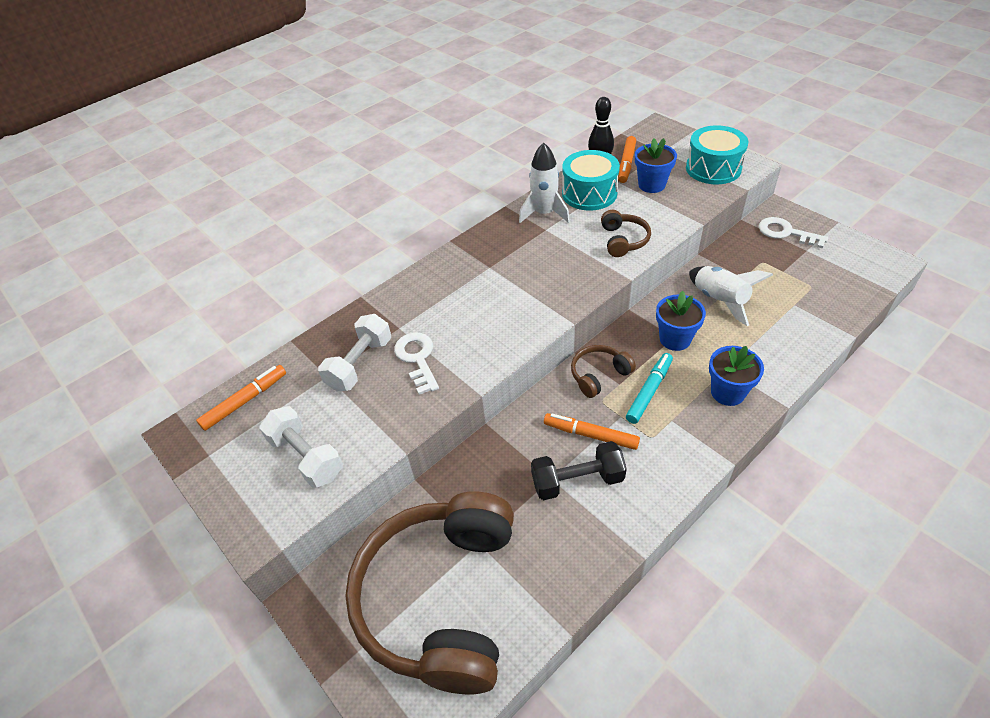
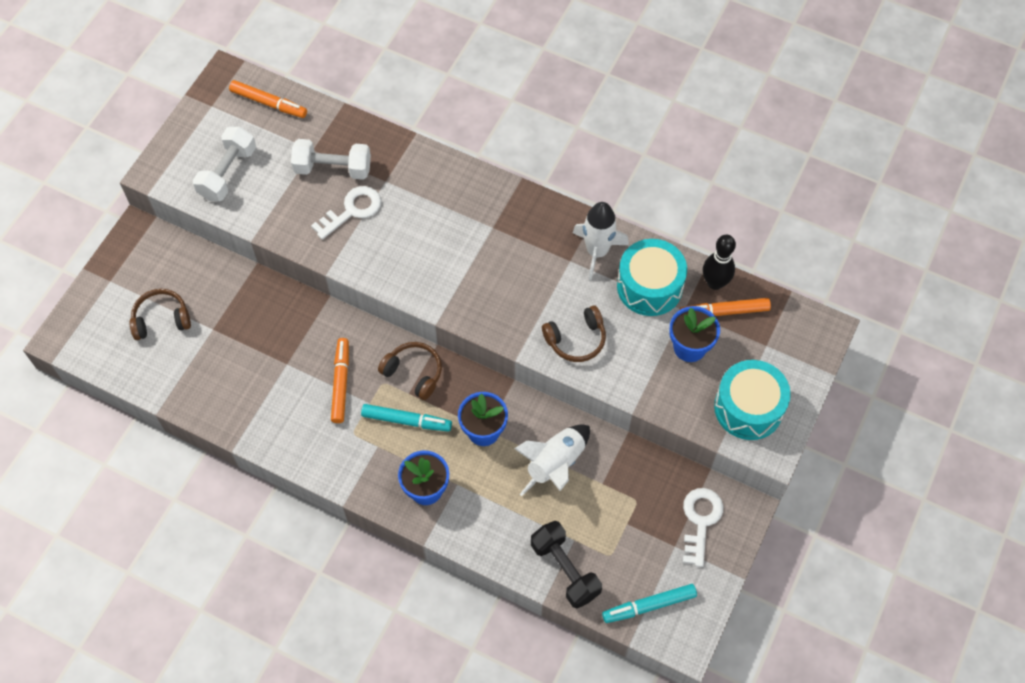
camera: 65 degrees right, 15 degrees up
brown headphones [345,491,514,694] -> brown headphones [129,289,191,340], size x0.41
black dumbbell [531,441,627,500] -> black dumbbell moved to [531,521,602,608]
none -> turquoise marker [602,584,697,623]

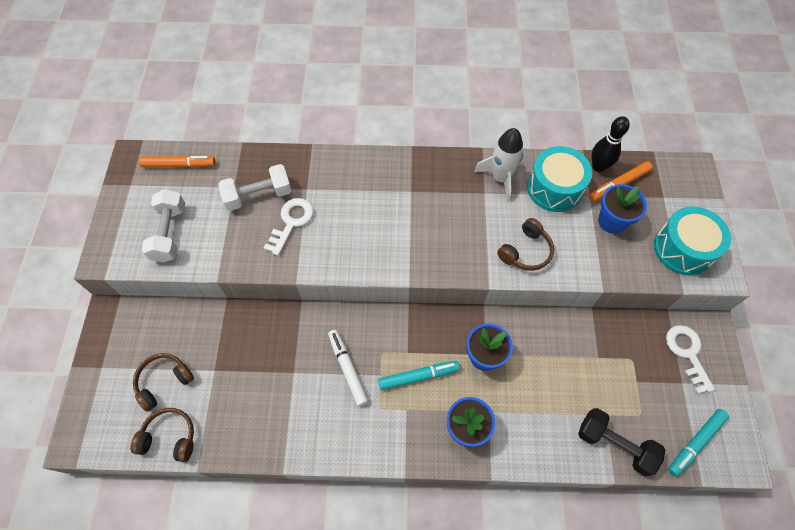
camera: 25 degrees left, 0 degrees up
orange marker [331,338,349,423] -> white marker [328,330,368,406]
brown headphones [378,342,442,400] -> brown headphones moved to [130,408,194,462]
white rocket [514,425,590,496] -> none

